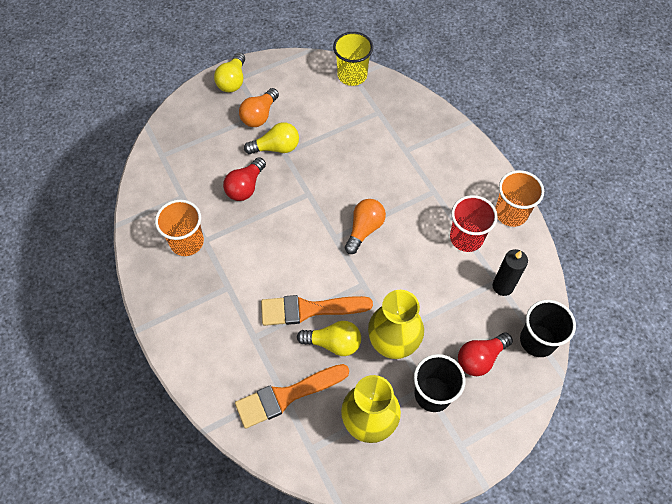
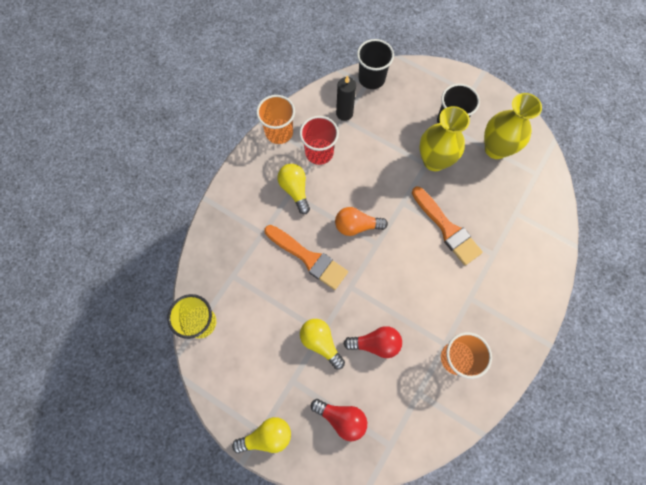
camera: 120 degrees left, 10 degrees up
orange brush [235,364,349,429] -> orange brush moved to [264,225,348,290]
orange light bulb [239,88,279,127] -> none
yellow light bulb [297,321,361,356] -> yellow light bulb moved to [277,164,310,214]
red light bulb [458,332,513,376] -> red light bulb moved to [311,399,367,441]

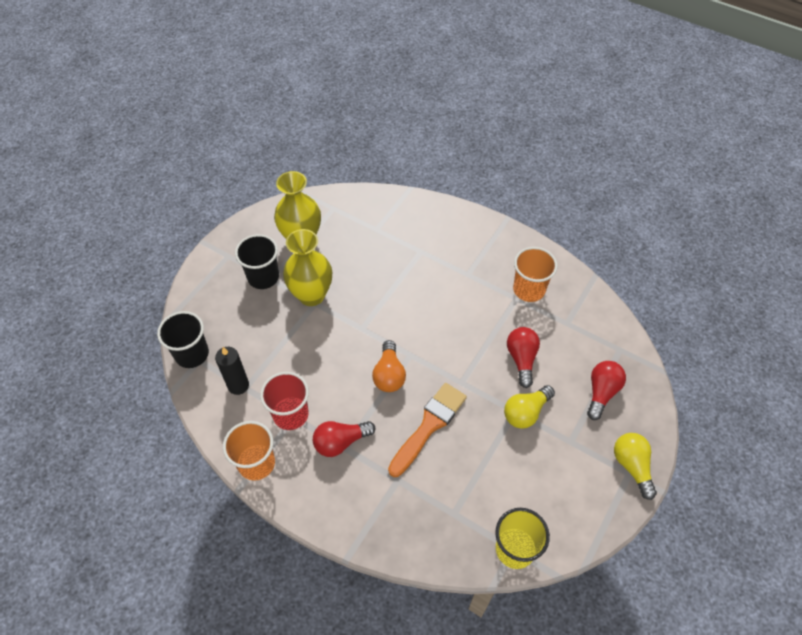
camera: 90 degrees left, 15 degrees down
yellow light bulb [277,164,310,214] -> red light bulb [313,421,375,457]
orange brush [412,187,483,265] -> none

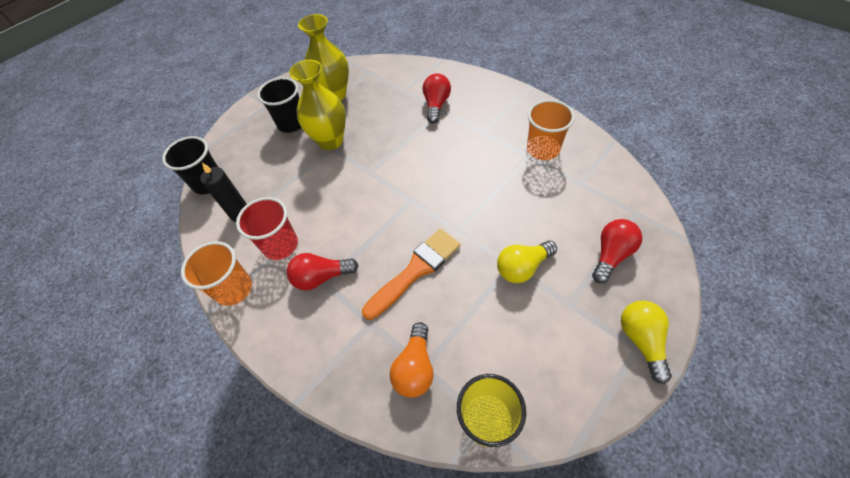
camera: 15 degrees right, 0 degrees up
orange light bulb [372,340,406,392] -> orange light bulb moved to [390,322,434,398]
red light bulb [507,327,540,388] -> red light bulb moved to [423,74,451,124]

